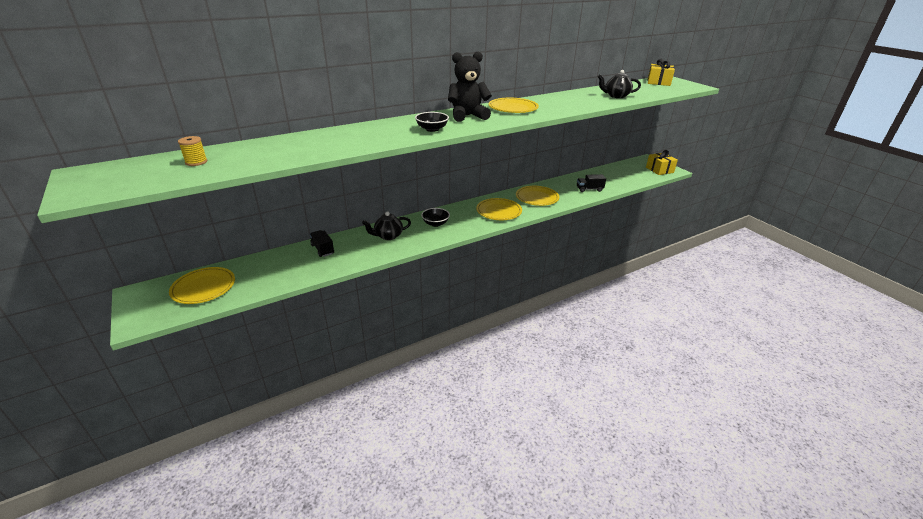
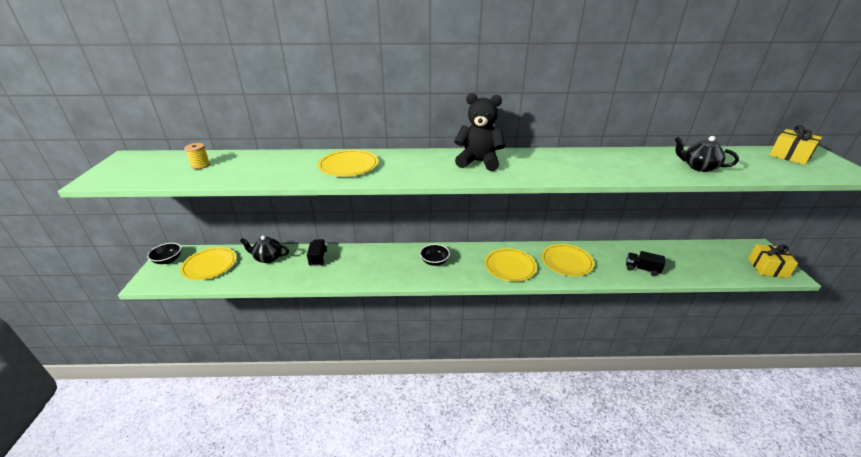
camera: 30 degrees right, 0 degrees up
black teapot [362,211,411,240] -> black teapot moved to [240,235,289,263]
black bowl [415,112,449,132] -> black bowl moved to [147,243,181,264]
yellow plate [489,98,539,113] -> yellow plate moved to [318,150,379,177]

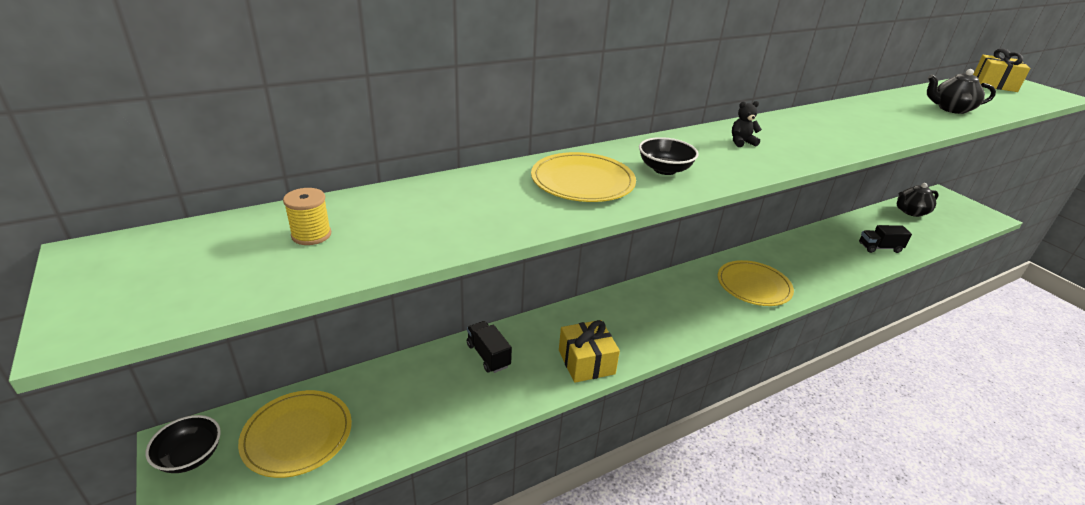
camera: 30 degrees left, 0 degrees up
black teapot [240,235,289,263] -> black teapot moved to [897,183,939,217]
black bowl [420,244,450,266] -> black bowl moved to [639,137,699,175]
black teddy bear [454,93,505,171] -> black teddy bear [732,101,762,147], size x0.41
yellow plate [542,244,594,276] -> none
yellow gift [748,244,798,278] -> yellow gift moved to [559,320,620,383]

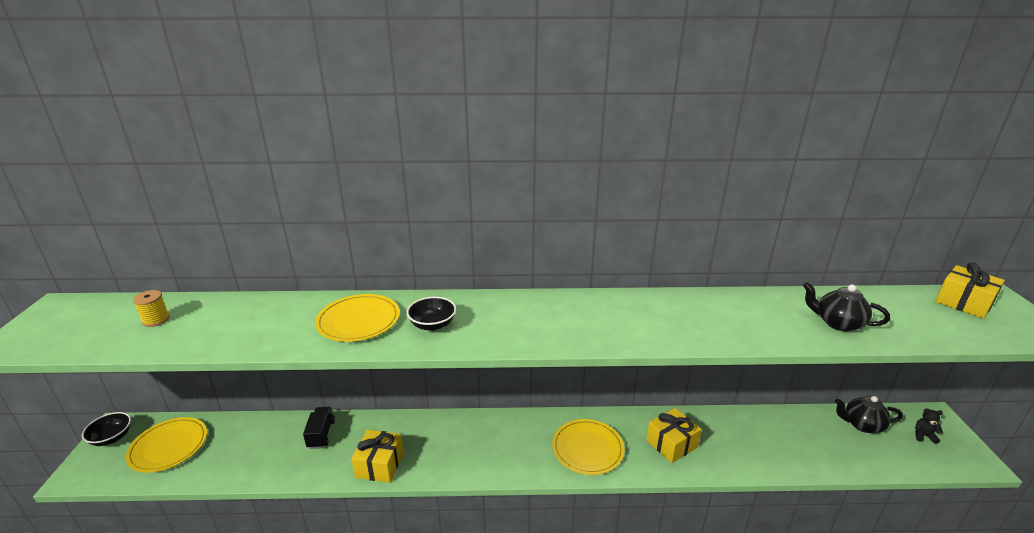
camera: 30 degrees right, 5 degrees down
black teddy bear [732,101,762,147] -> black teddy bear moved to [915,408,943,444]
black truck [859,225,912,253] -> none
none -> yellow gift [646,408,702,463]

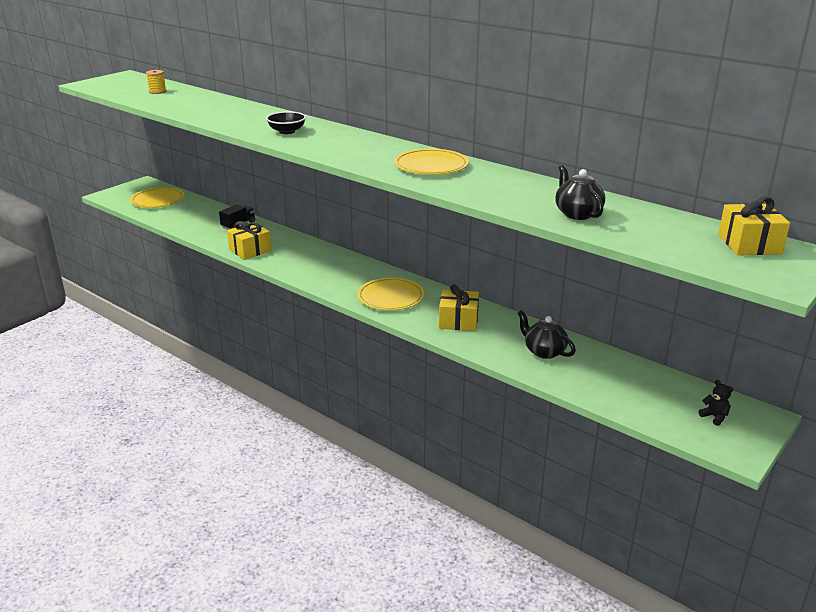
camera: 40 degrees right, 0 degrees up
black bowl [82,412,131,446] -> none
yellow plate [315,294,400,342] -> yellow plate moved to [394,149,469,175]
black teapot [835,396,903,433] -> black teapot moved to [518,310,576,359]

